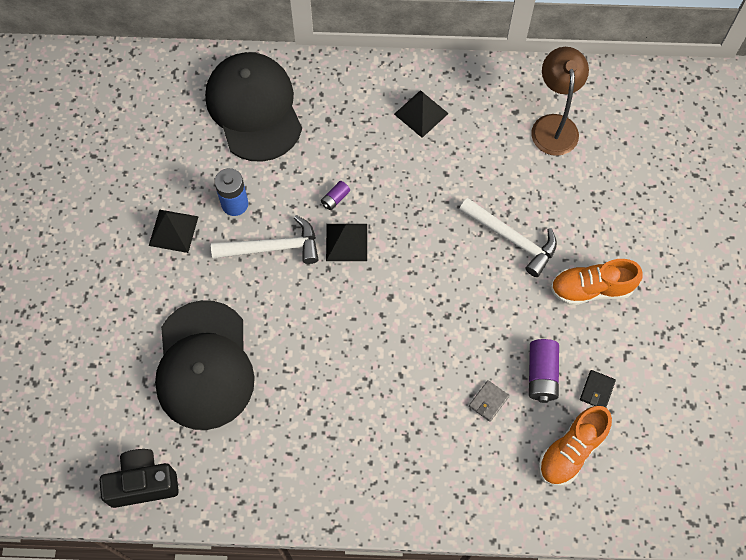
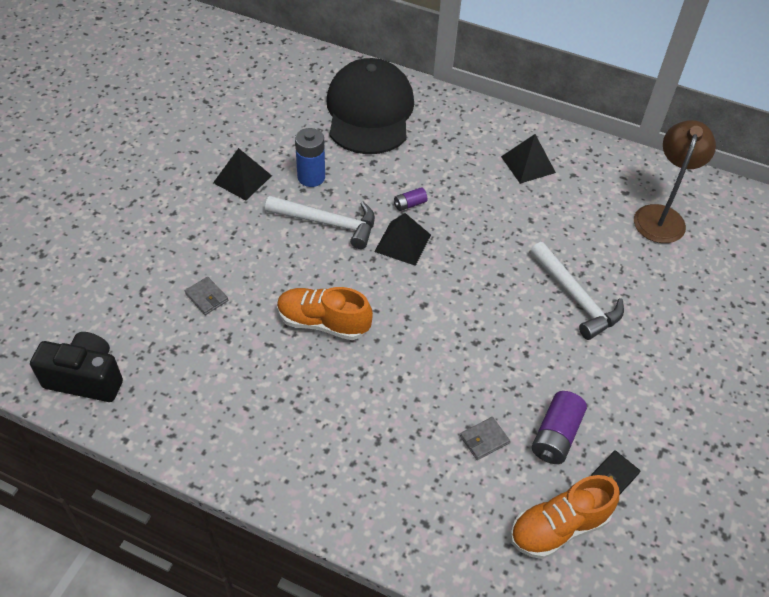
camera: 20 degrees right, 15 degrees down
black cap [155,300,255,430] -> grey wallet [185,277,228,315]
orange shoe [551,259,643,305] -> orange shoe moved to [277,287,373,340]

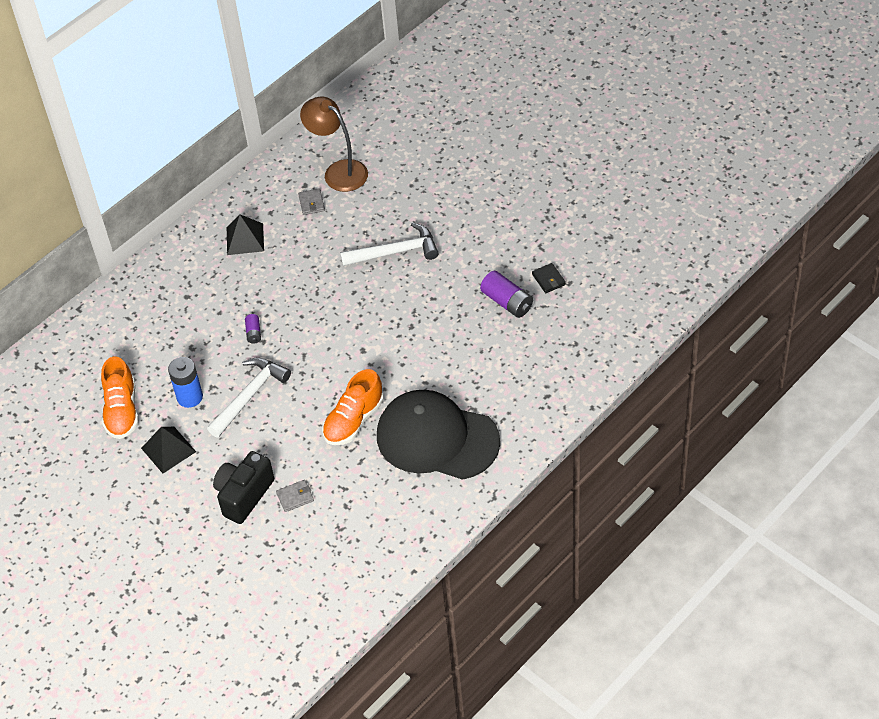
camera: 65 degrees left, 0 degrees up
black camera [30,332,123,402] -> black camera moved to [213,451,274,524]
black cap [326,58,414,154] -> black cap moved to [377,390,500,480]
black pyramid [374,213,431,266] -> none
grey wallet [460,417,510,460] -> grey wallet moved to [298,188,325,215]
orange shoe [510,475,619,559] -> orange shoe moved to [101,356,139,439]

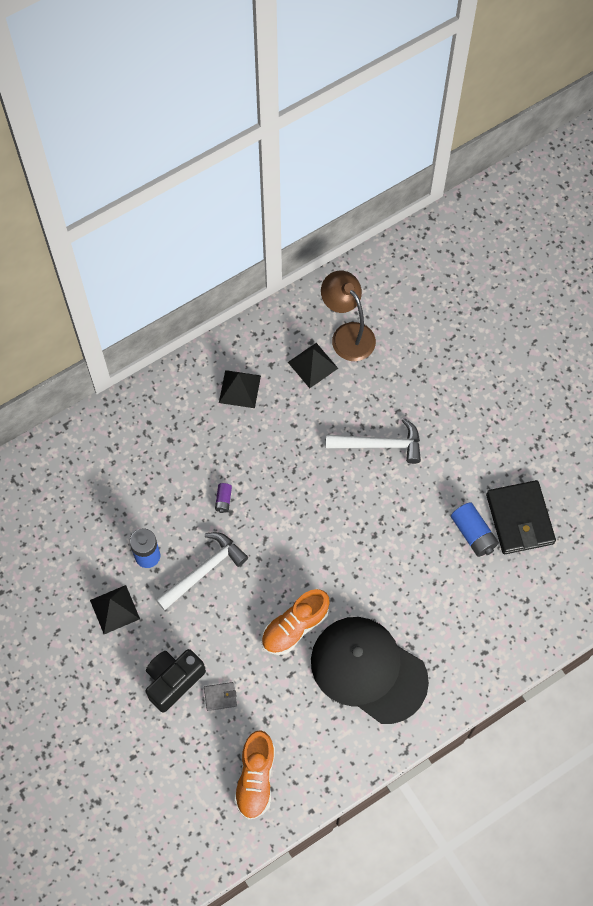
camera: 10 degrees right, 15 degrees up
orange shoe [101,356,139,439] -> orange shoe moved to [234,730,275,820]
grey wallet [298,188,325,215] -> black pyramid [288,343,338,388]
purple battery [480,271,533,318] -> blue battery [451,502,499,557]
black wallet [532,263,566,293] -> black wallet [486,480,556,554], size x2.30

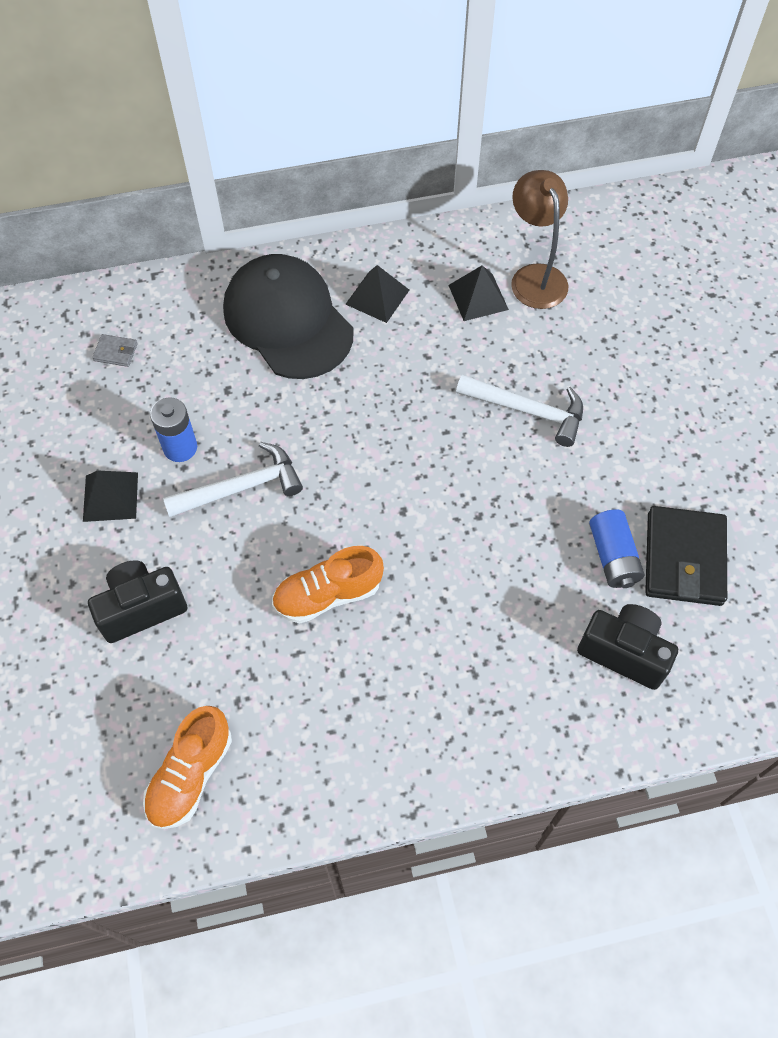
camera: 20 degrees right, 5 degrees down
grey wallet [204,682,237,711] -> grey wallet moved to [92,334,138,367]
purple battery [215,483,232,513] -> none
black cap [311,617,429,724] -> black cap moved to [223,254,354,379]
none -> black camera [577,604,678,690]

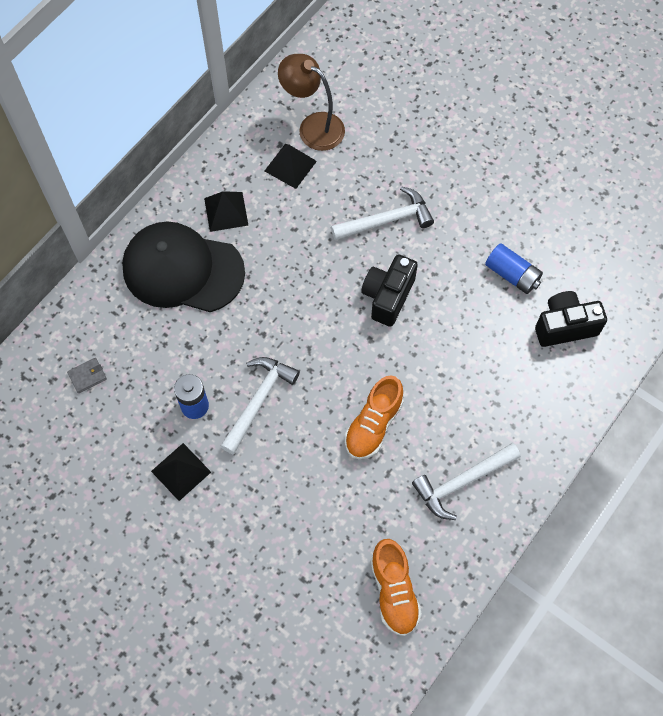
camera: 40 degrees left, 5 degrees up
black camera [88,560,187,643] -> black camera moved to [361,254,418,327]
black wallet [645,506,727,606] -> none
none -> white hammer [412,443,521,520]

